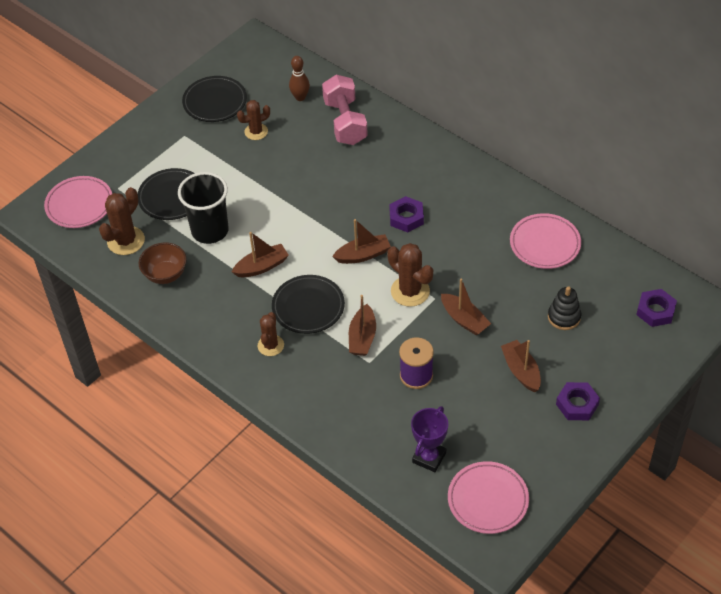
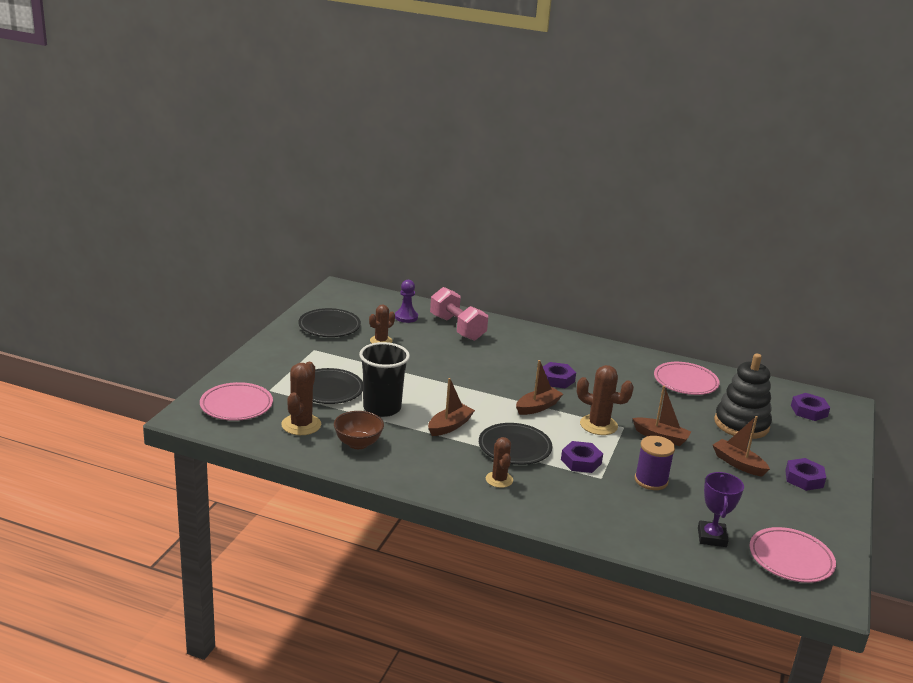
camera: 25 degrees left, 25 degrees down
brown bowling pin [289,56,310,101] -> purple pawn [395,280,418,323]
brown boat [349,295,376,356] -> purple nut [561,441,603,473]
black stacking toy [548,286,581,330] -> black stacking toy [714,354,772,439], size x1.77

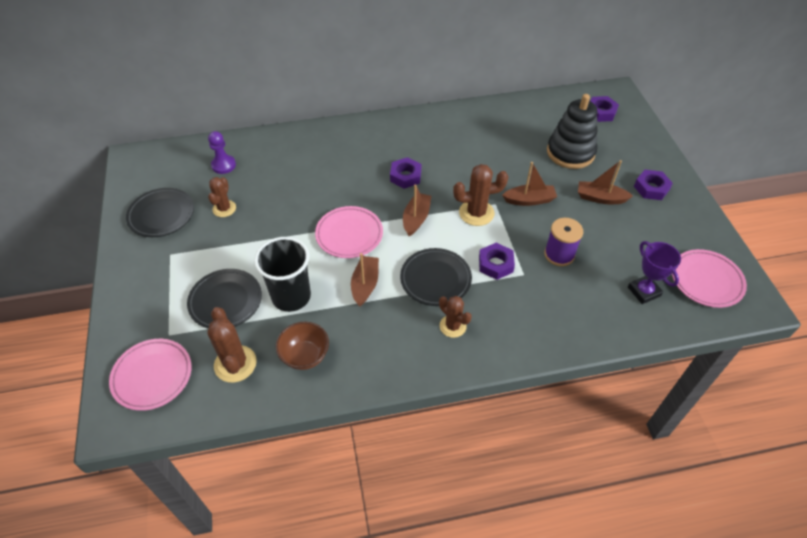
camera: 30 degrees left, 25 degrees up
pink dumbbell [430,287,488,341] -> none
pink plate [654,362,720,395] -> pink plate moved to [315,206,383,258]

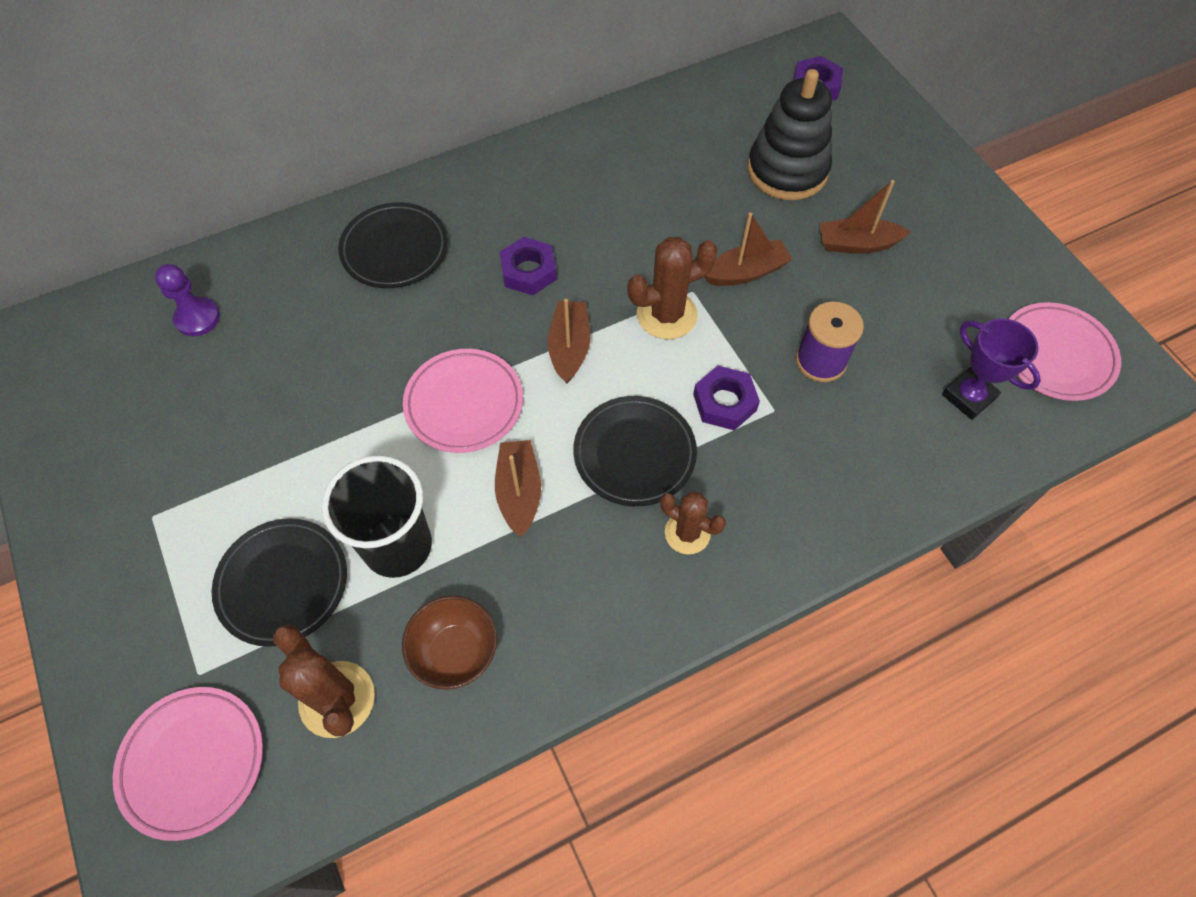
camera: 15 degrees left, 10 degrees up
black plate [126,188,194,237] -> black plate moved to [338,202,448,288]
brown cactus [208,177,236,217] -> none
purple nut [634,170,673,200] -> none

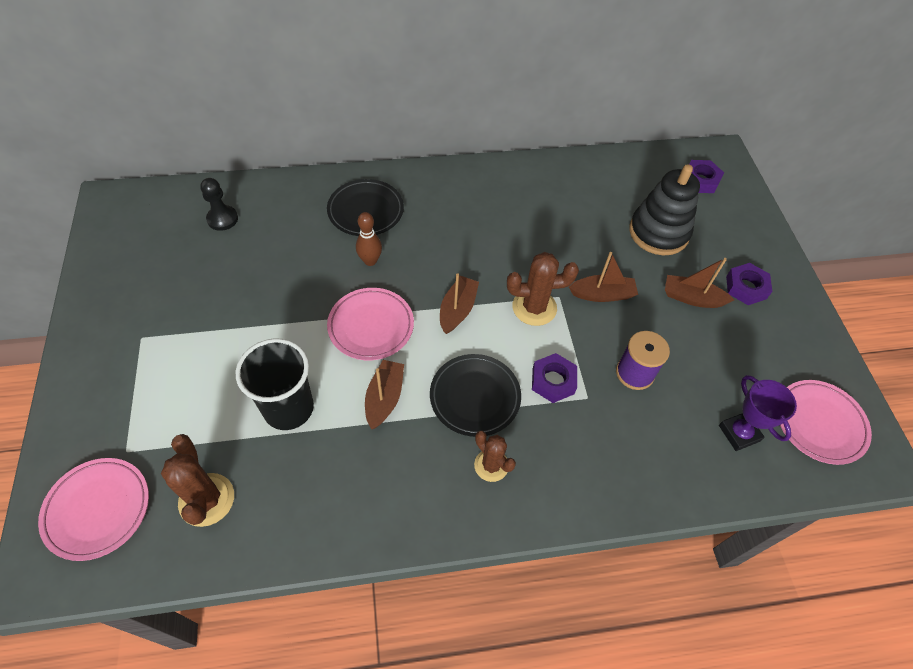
camera: 15 degrees right, 5 degrees down
purple pawn [155,264,220,336] -> black pawn [200,178,238,231]
black plate [212,518,347,647] -> none
brown bowl [402,596,497,690] -> none
purple nut [500,237,557,295] -> purple nut moved to [726,263,773,305]
none -> brown bowling pin [356,212,382,266]

